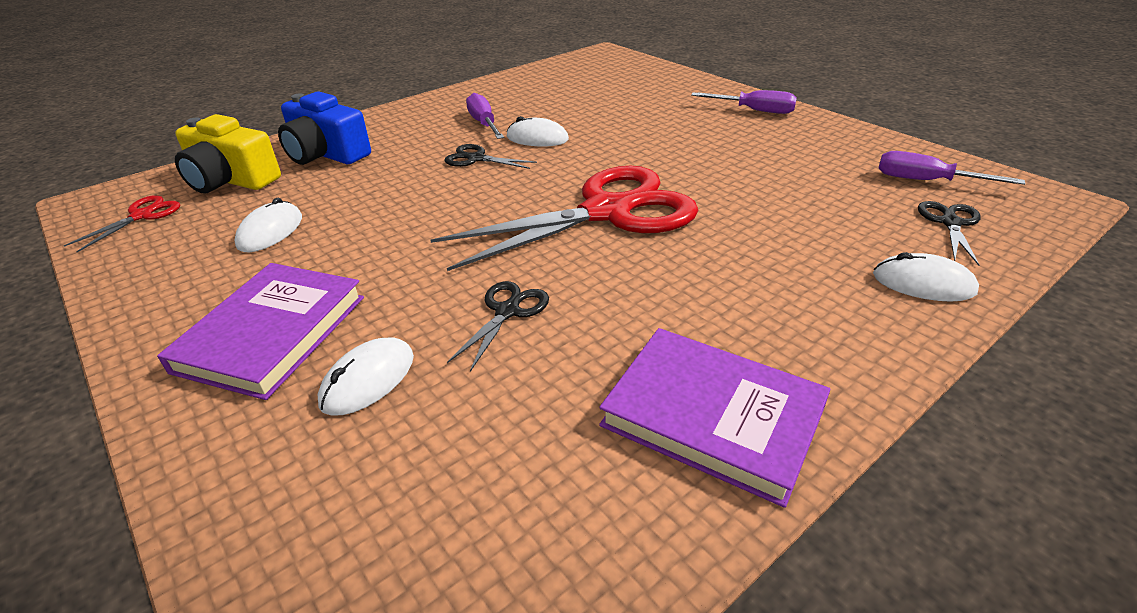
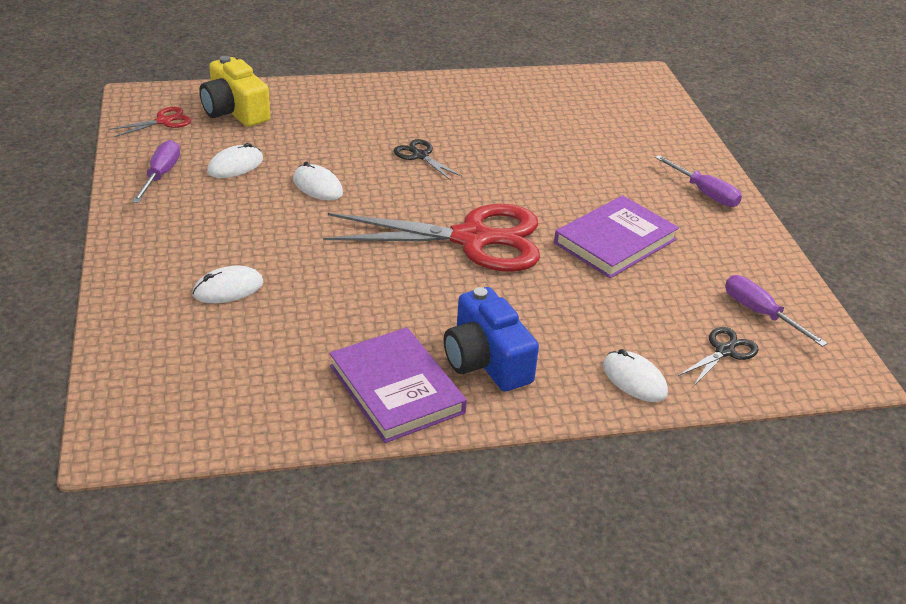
camera: 25 degrees right, 0 degrees up
purple book [157,263,364,400] -> purple book moved to [554,195,679,278]
blue camera [278,91,371,165] -> blue camera moved to [444,287,539,391]
black scissors [447,281,549,372] -> none
purple screwdriver [466,93,504,139] -> purple screwdriver moved to [132,140,180,203]
white mouse [507,116,569,146] -> white mouse moved to [293,162,343,201]

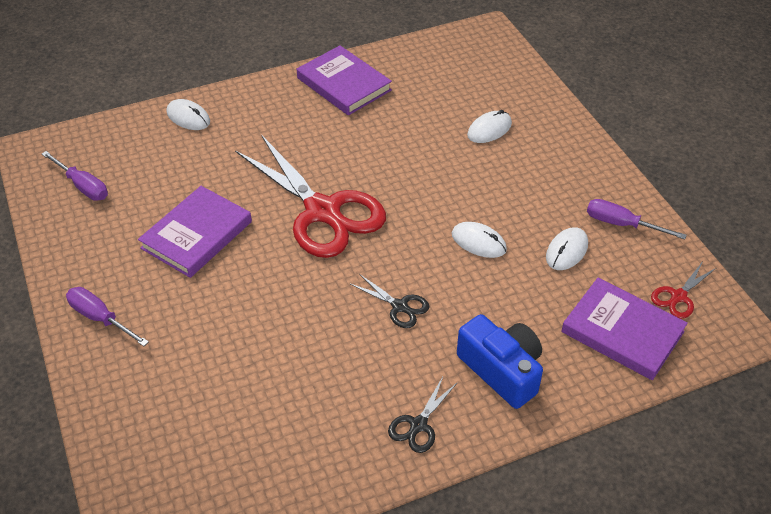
camera: 170 degrees right, 10 degrees up
purple screwdriver [132,140,180,203] -> purple screwdriver turned 120 degrees clockwise [587,199,687,240]
yellow camera [199,56,270,127] -> purple book [561,278,688,380]
red scissors [323,204,540,272] -> red scissors turned 120 degrees counterclockwise [235,135,386,258]
blue camera [444,287,539,391] -> blue camera moved to [457,314,543,409]
black scissors [678,327,759,387] -> black scissors moved to [388,377,458,453]

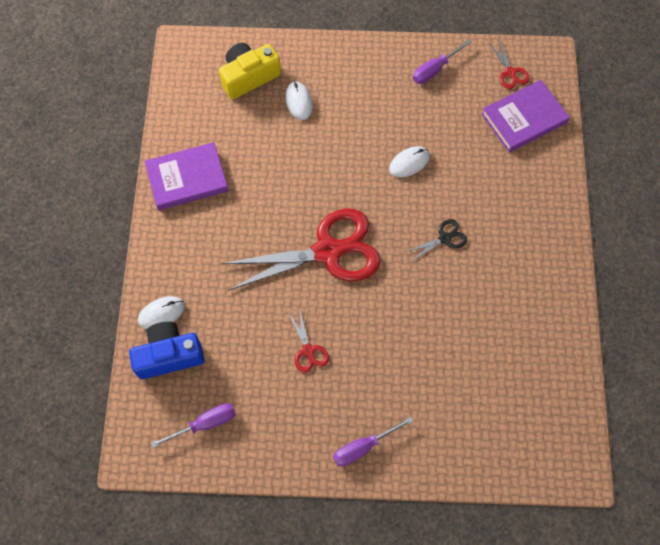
camera: 65 degrees left, 20 degrees up
purple book [138,186,252,278] -> red scissors [289,309,329,373]
black scissors [388,377,458,453] -> none
blue camera [457,314,543,409] -> blue camera moved to [129,322,204,379]
white mouse [546,227,588,270] -> none
none -> yellow camera [219,43,281,99]

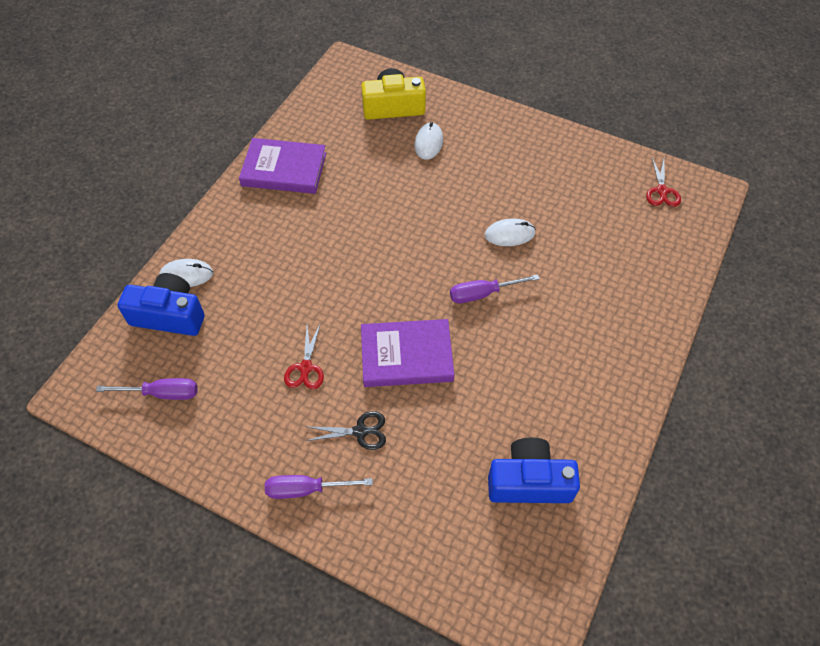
camera: 25 degrees right, 10 degrees down
red scissors [221,208,381,291] -> none
black scissors [405,219,467,261] -> black scissors moved to [306,411,386,450]
purple screwdriver [413,39,472,84] -> purple screwdriver moved to [450,274,540,303]
purple book [481,80,570,152] -> purple book moved to [361,319,454,387]
none -> blue camera [488,437,580,503]

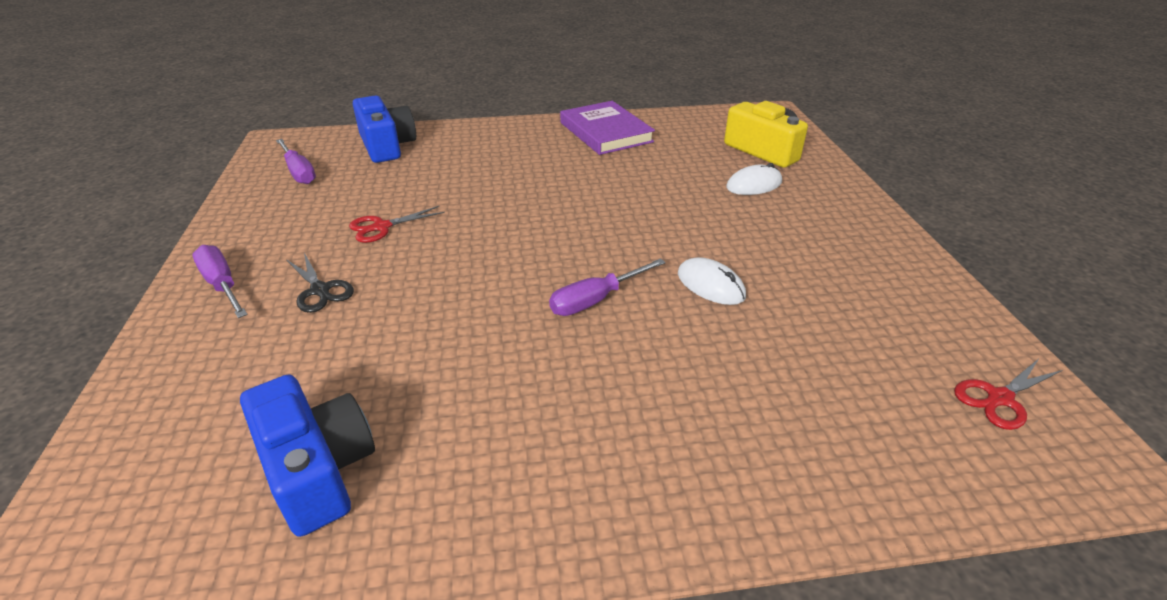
camera: 55 degrees right, 20 degrees down
white mouse [159,259,213,287] -> none
purple book [361,319,454,387] -> none
purple screwdriver [450,274,540,303] -> purple screwdriver turned 75 degrees counterclockwise [549,258,666,316]

